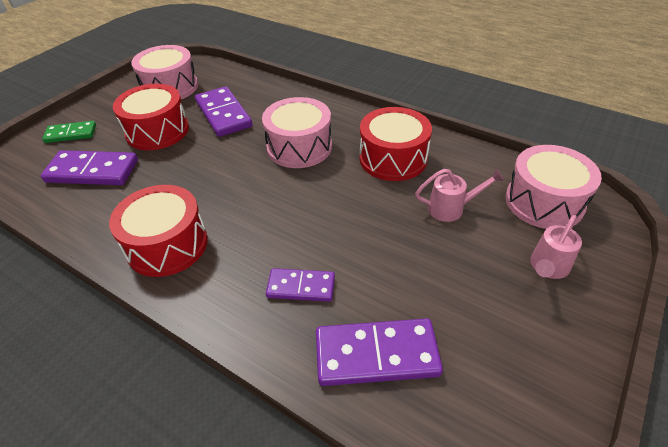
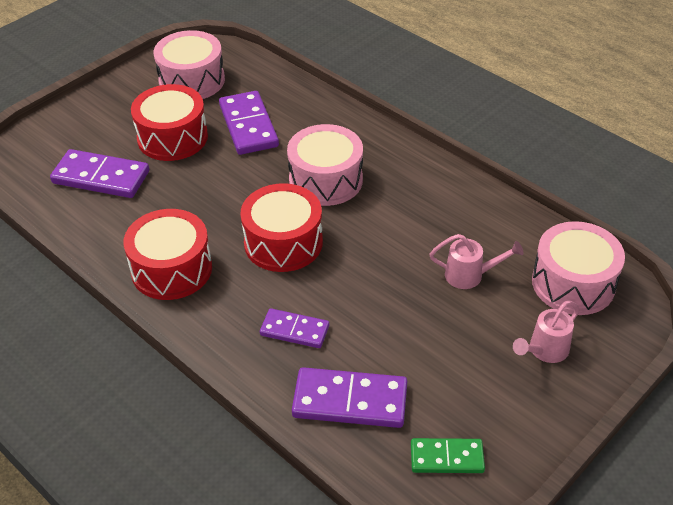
camera: 10 degrees right, 0 degrees up
green domino [42,121,96,143] -> green domino moved to [411,438,485,473]
red drum [359,107,432,181] -> red drum moved to [240,183,323,272]

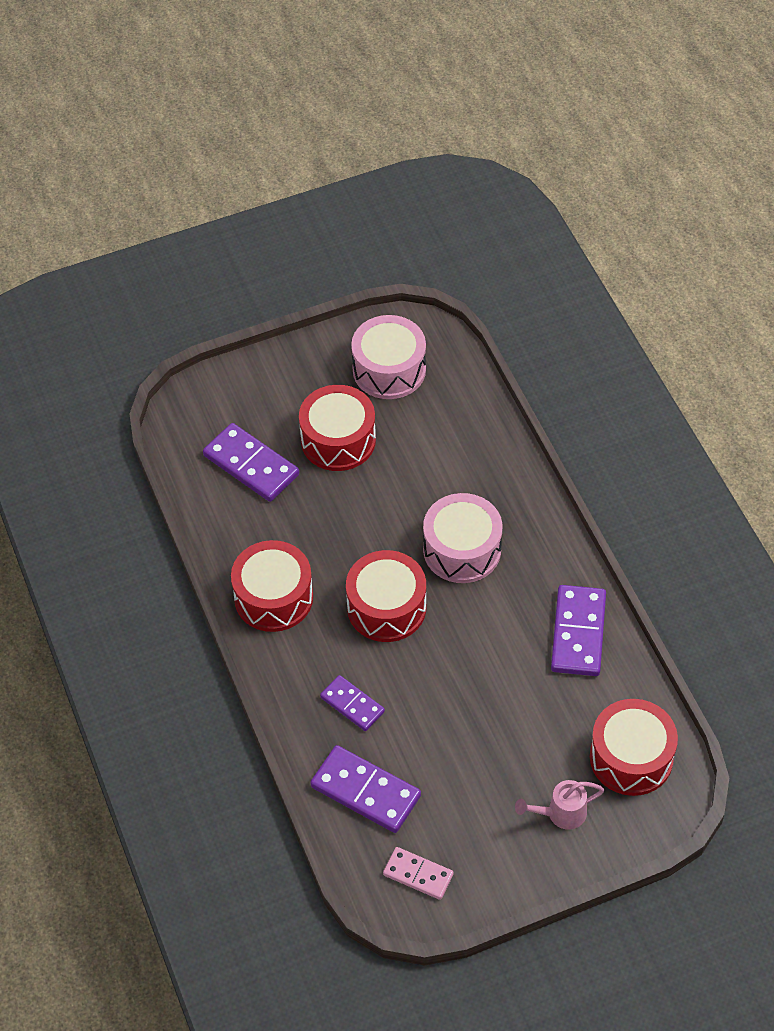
camera: 25 degrees right, 10 degrees up
purple domino [219,91,279,155] -> purple domino moved to [551,585,606,676]
green domino [411,438,485,473] -> pink domino [383,847,454,900]
pink watering can [429,234,524,289] -> none
pink drum [532,221,625,315] -> red drum [590,699,678,796]

